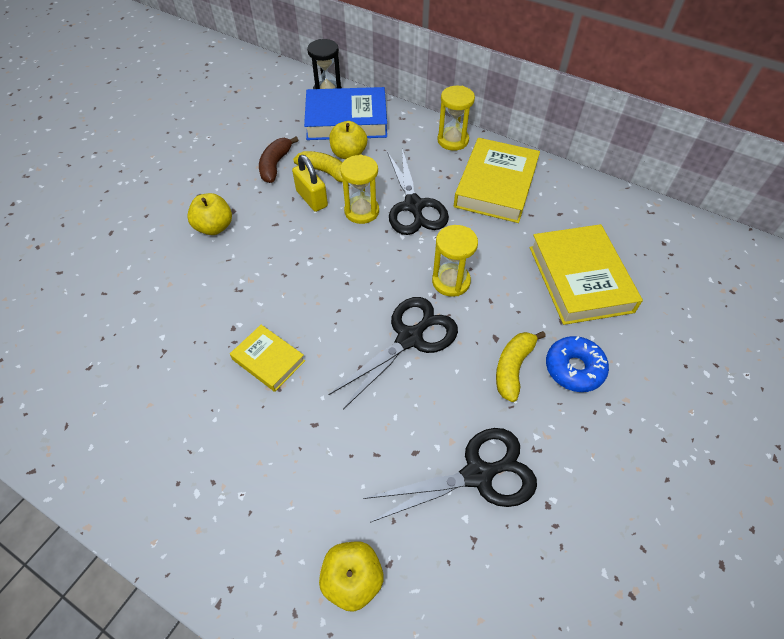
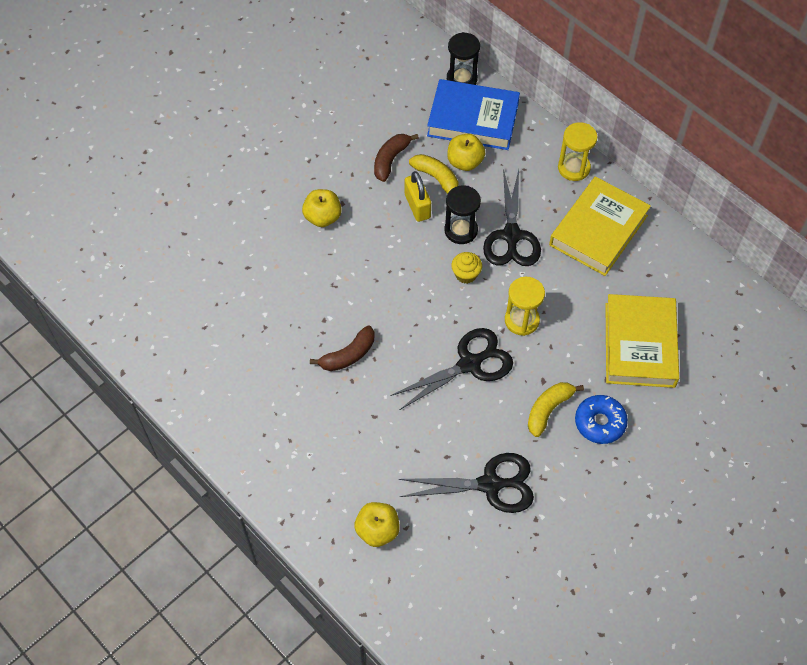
camera: 15 degrees right, 5 degrees up
yellow book [230,325,305,392] -> brown banana [310,325,374,371]
yellow hourglass [340,155,379,224] -> black hourglass [444,185,481,244]
none -> yellow cupcake [451,252,482,284]

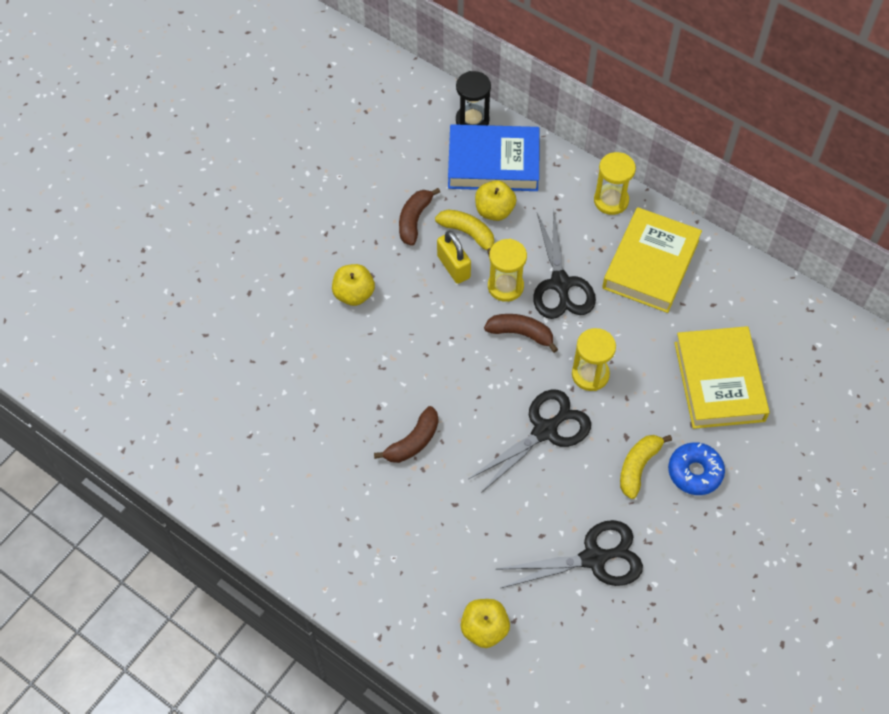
camera: 10 degrees left, 0 degrees up
black hourglass [444,185,481,244] -> yellow hourglass [488,239,527,302]
yellow cupcake [451,252,482,284] -> brown banana [484,314,558,353]

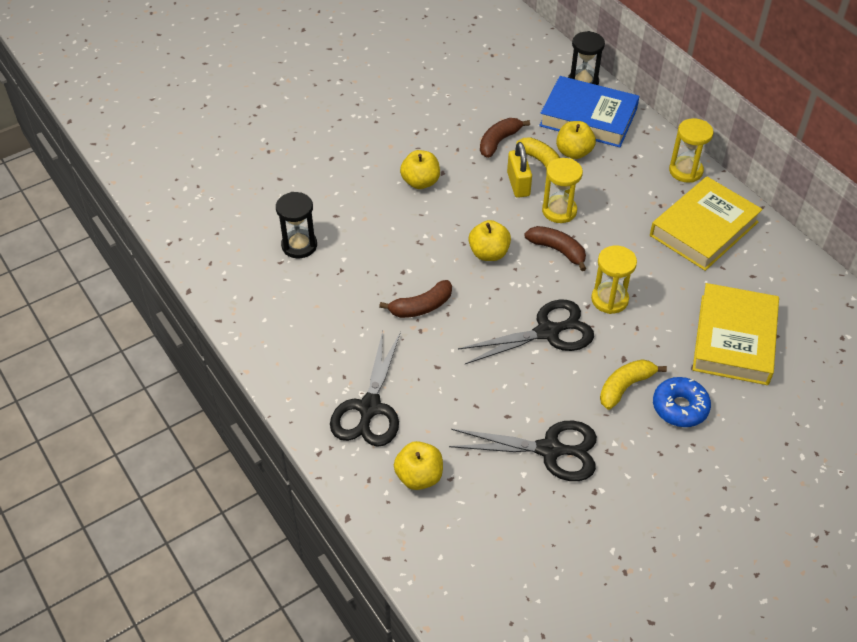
camera: 20 degrees right, 10 degrees down
black scissors [533,209,596,319] -> black scissors moved to [330,331,401,447]
none -> black hourglass [276,192,317,258]
none -> yellow apple [469,220,511,261]

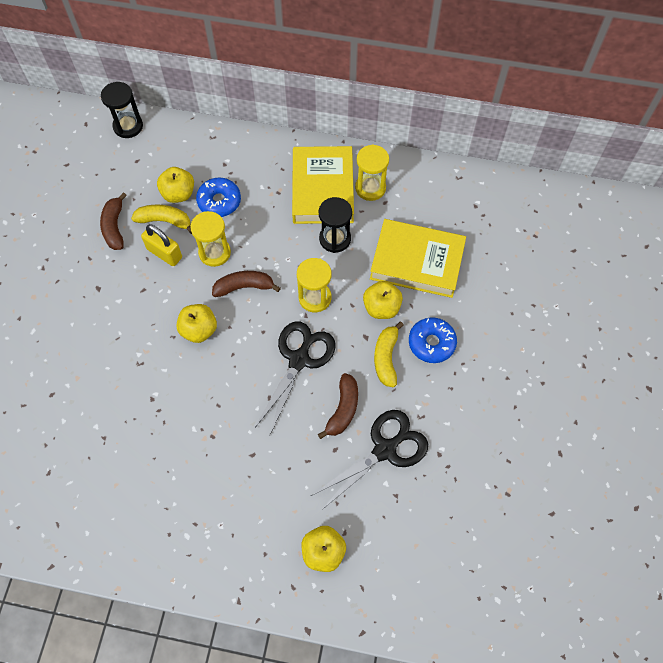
camera: 45 degrees left, 15 degrees up
black hourglass [276,192,317,258] -> black hourglass moved to [319,197,352,253]
black scissors [330,331,401,447] -> none
brown banana [379,280,452,318] -> brown banana moved to [318,373,358,439]
yellow apple [400,150,440,189] -> yellow apple moved to [363,281,403,319]
blue book [539,76,640,147] -> none
yellow hourglass [669,118,713,183] -> yellow hourglass moved to [355,144,389,201]
yellow book [692,283,779,385] -> yellow book turned 45 degrees counterclockwise [370,219,466,298]
none -> blue donut [196,178,241,217]

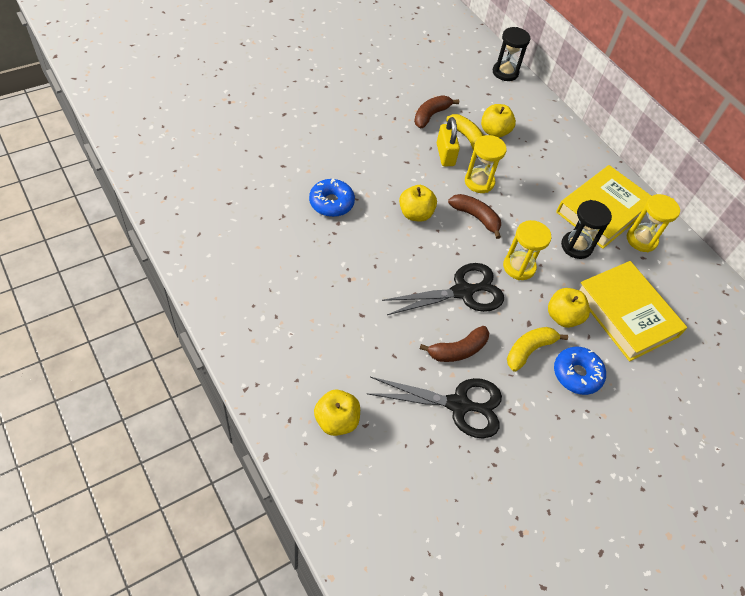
camera: 40 degrees right, 10 degrees down
blue donut [196,178,241,217] -> blue donut moved to [309,179,355,217]

